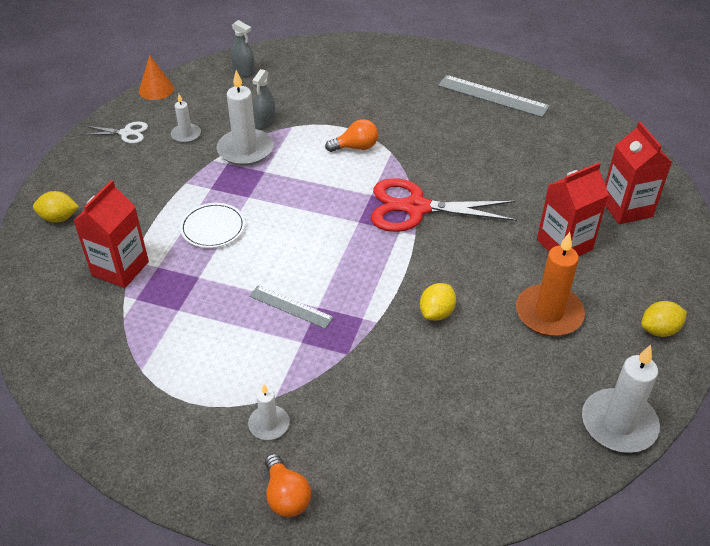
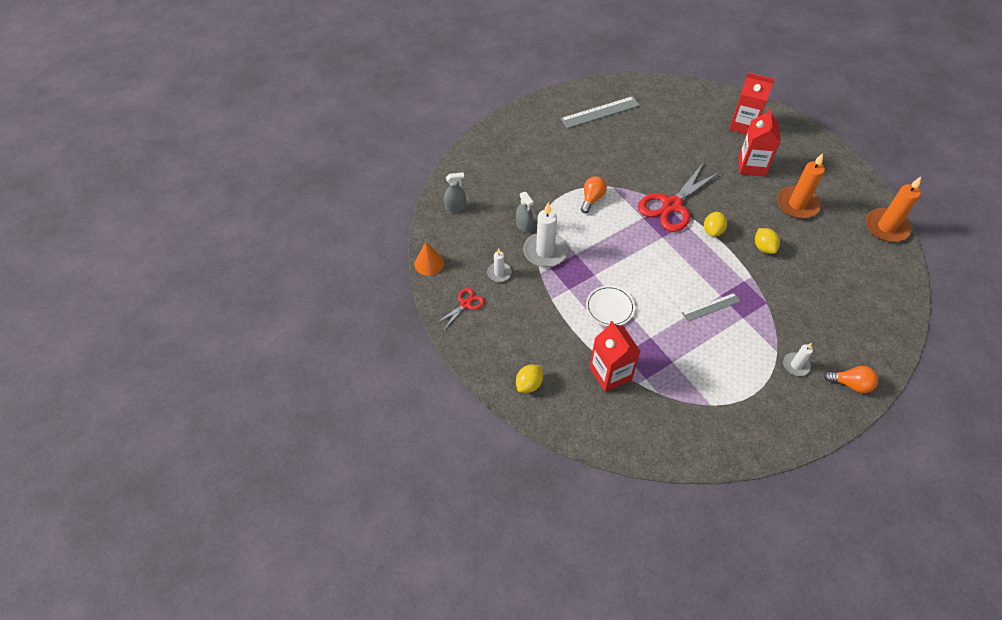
camera: 50 degrees left, 10 degrees up
white scissors [81,122,148,144] -> red scissors [435,288,485,331]
white candle [582,345,660,453] -> orange candle [866,177,921,242]
yellow lemon [641,301,687,337] -> yellow lemon moved to [704,212,727,237]

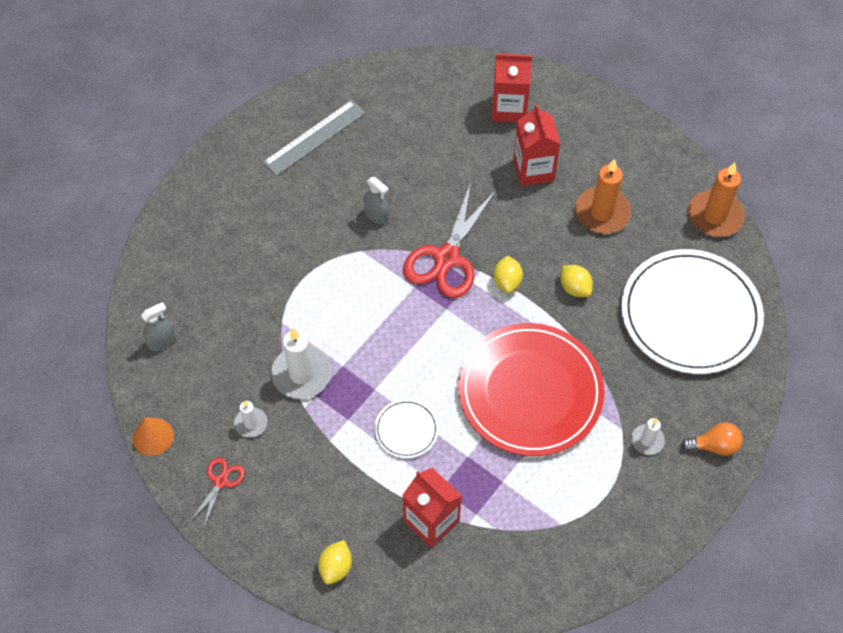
camera: 20 degrees left, 5 degrees up
grey spray bottle [516,192,533,233] -> grey spray bottle moved to [364,177,389,224]
orange light bulb [581,176,607,213] -> none
grey ruler [682,293,741,322] -> red plate [458,323,605,456]
none -> white plate [621,249,764,374]

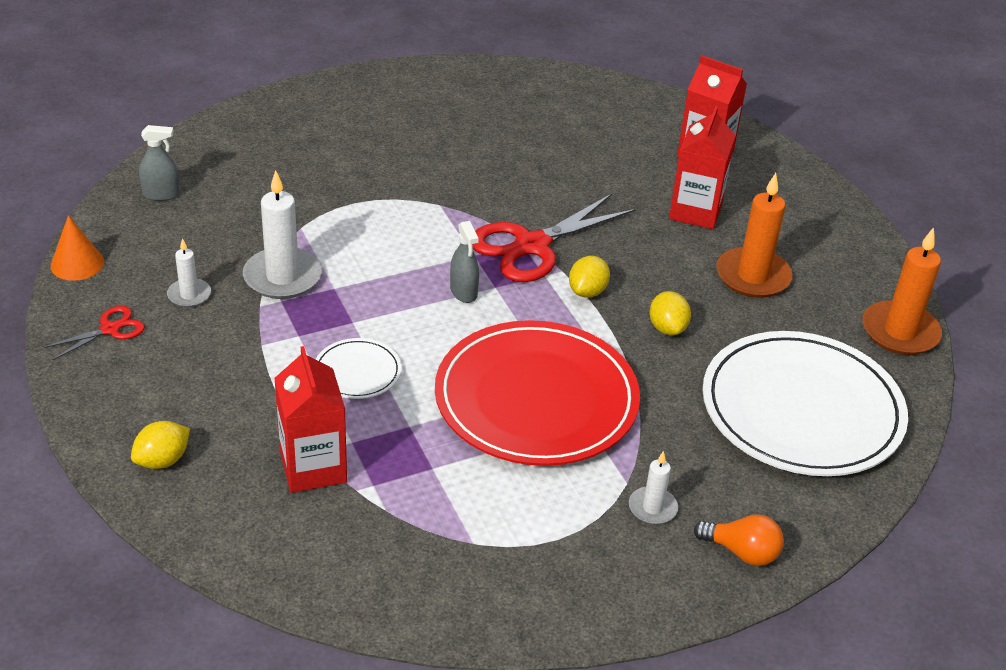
camera: 25 degrees right, 20 degrees down
grey ruler [263,100,366,176] -> none
grey spray bottle [364,177,389,224] -> grey spray bottle moved to [450,221,479,303]

